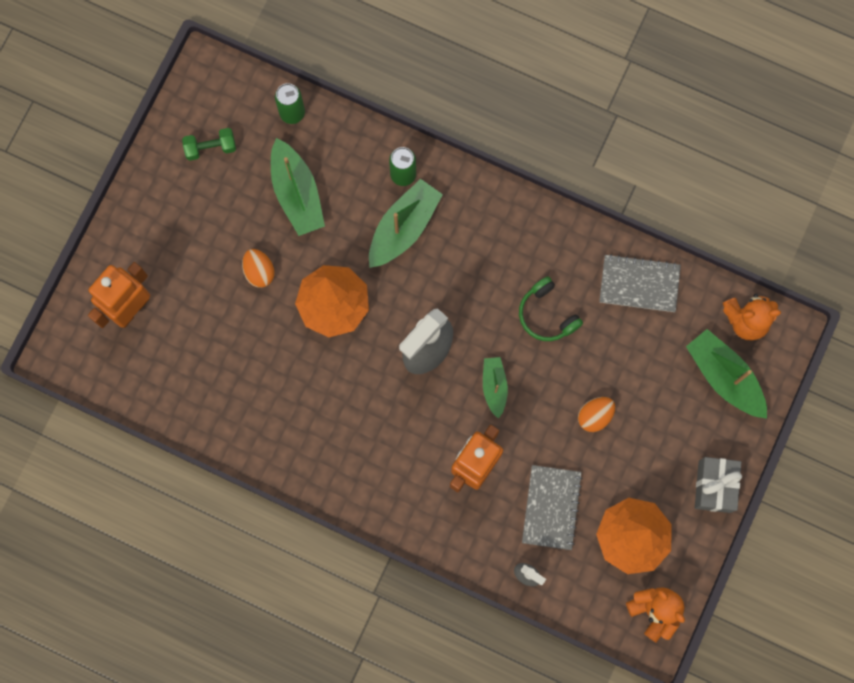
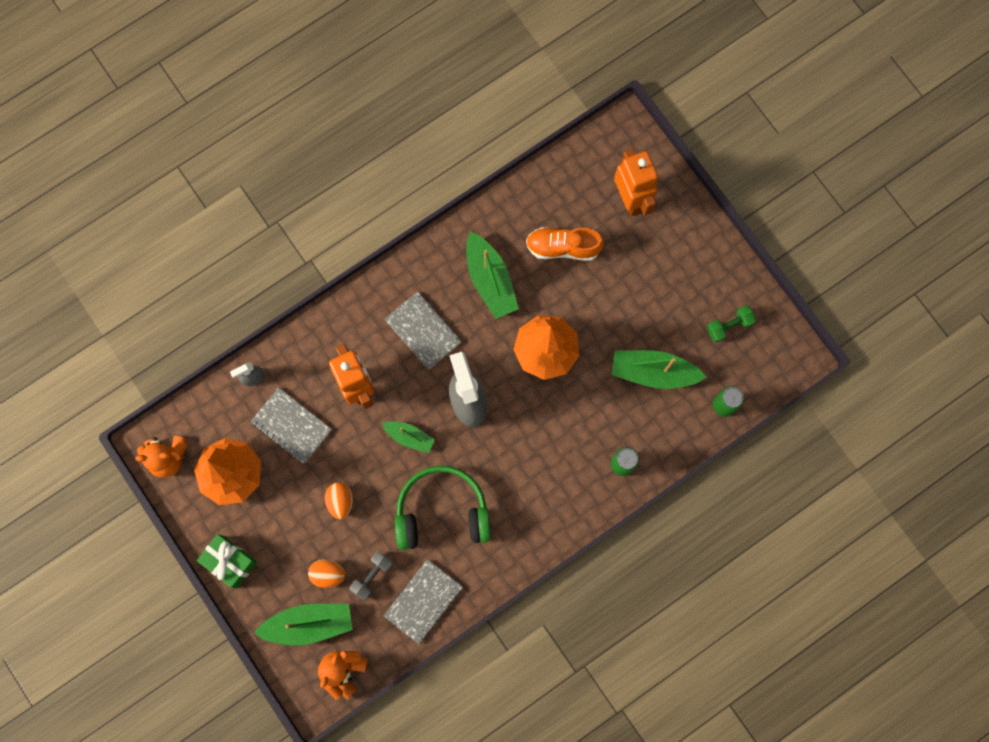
camera: 120 degrees right, 0 degrees up
green dumbbell [182,128,236,161] -> green dumbbell turned 45 degrees clockwise [707,305,756,343]
orange egg [242,249,275,288] -> orange egg moved to [308,559,346,588]
green boat [369,179,443,268] -> green boat moved to [466,231,519,319]
green headphones [519,277,583,341] -> green headphones [395,466,491,550], size x1.68
grey gift [695,457,742,513] -> green gift [197,534,257,588]
none -> grey dumbbell [350,551,393,600]
none -> grey notebook [384,292,462,370]
none -> orange shoe [526,227,604,261]

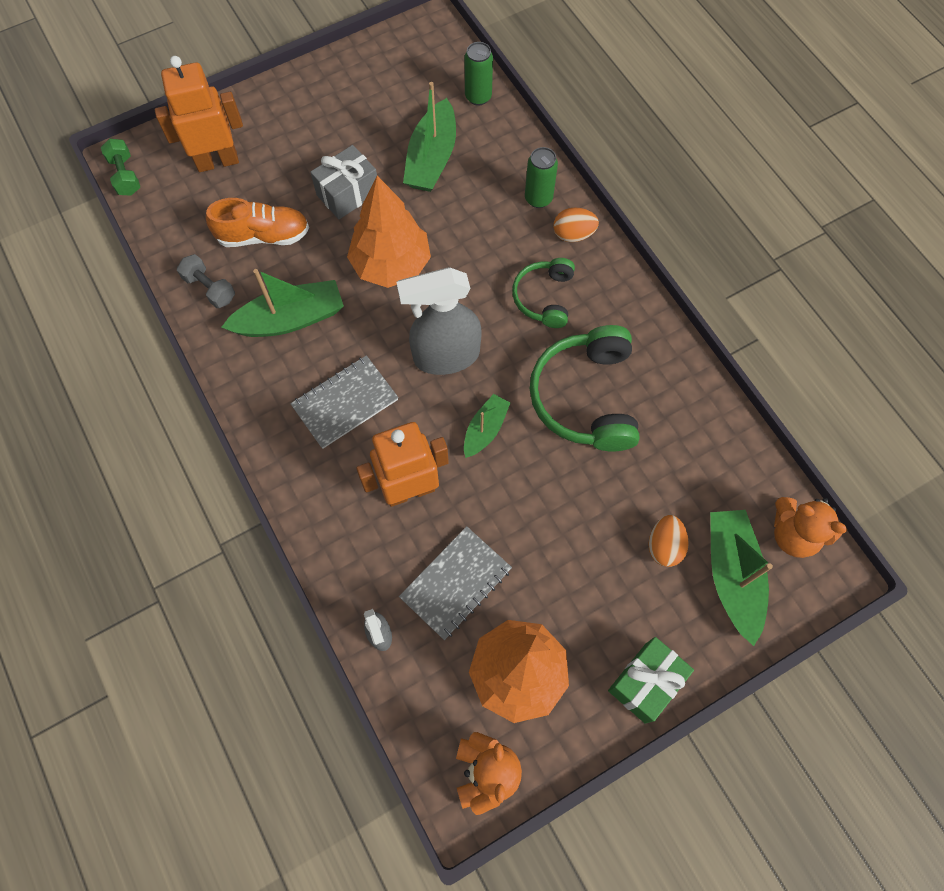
camera: 85 degrees left, 10 degrees down
orange egg [325,482,353,520] -> orange egg moved to [553,207,599,242]
grey dumbbell [350,551,393,600] -> grey dumbbell moved to [177,254,235,308]
grey notebook [384,559,463,644] -> none
orange shoe [526,227,604,261] -> orange shoe turned 105 degrees counterclockwise [206,198,309,247]
green dumbbell [707,305,756,343] -> green dumbbell moved to [101,139,140,196]
none -> grey gift [310,145,377,219]
none -> green headphones [512,258,575,328]

